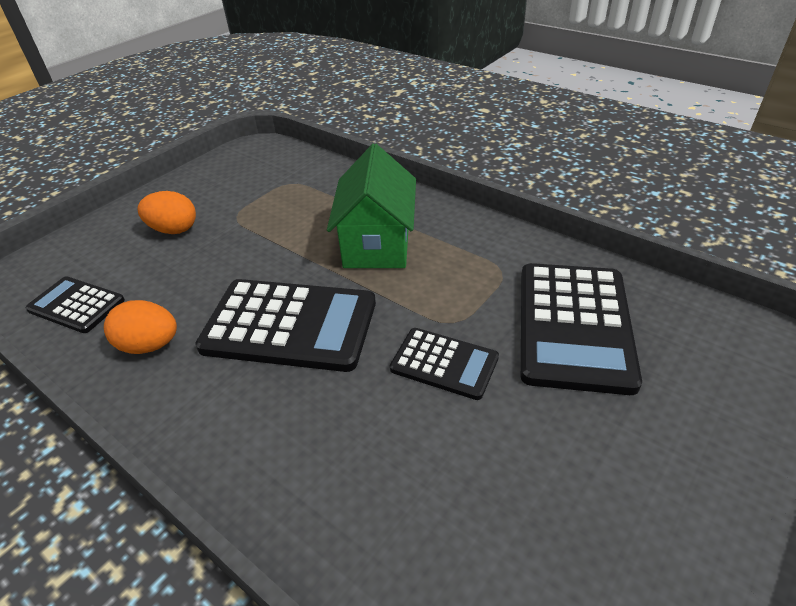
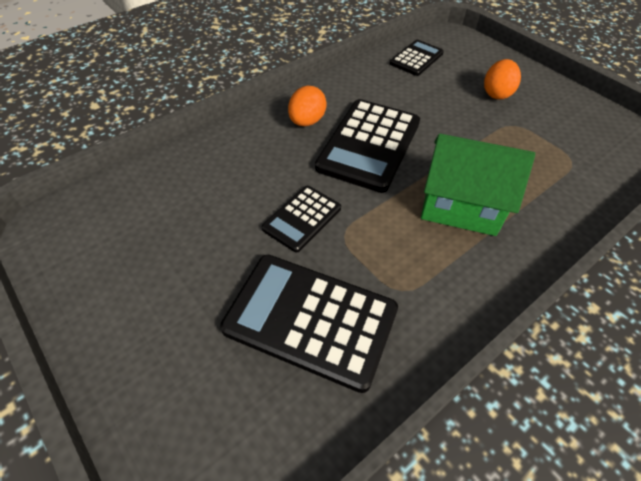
camera: 100 degrees right, 10 degrees up
orange egg [104,300,177,354] -> orange egg moved to [288,86,327,126]

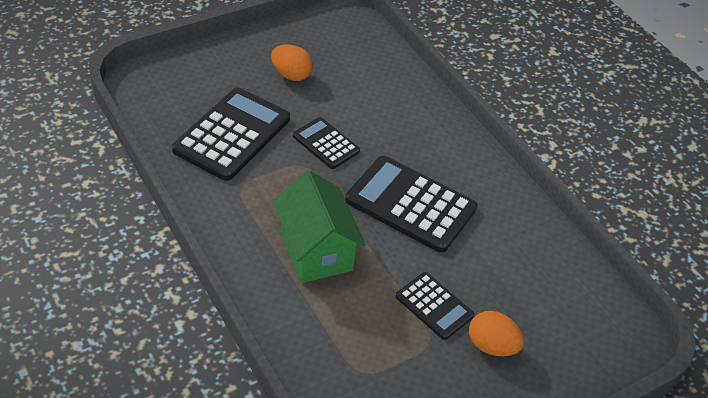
camera: 95 degrees right, 5 degrees down
orange egg [288,86,327,126] -> orange egg moved to [271,44,313,81]
black calculator [390,40,444,76] -> black calculator moved to [396,272,474,340]
green house [421,134,535,236] -> green house turned 45 degrees counterclockwise [273,170,366,283]

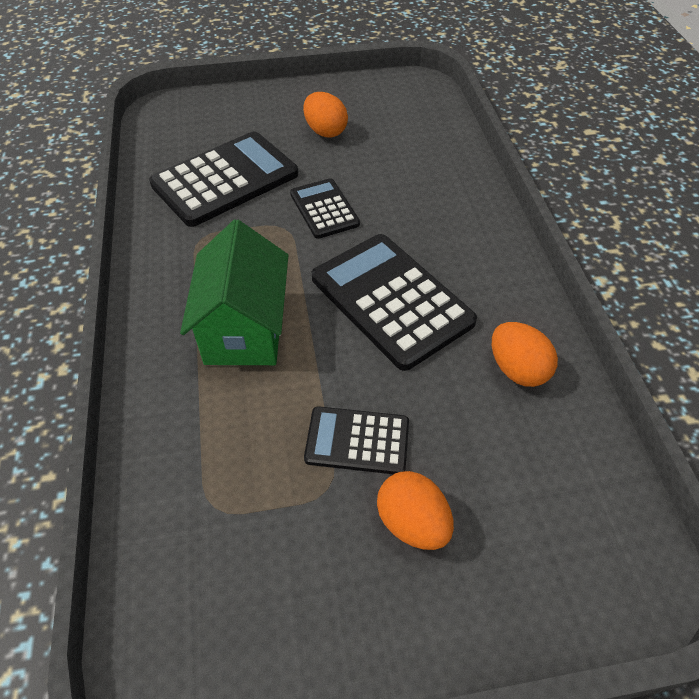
camera: 25 degrees right, 5 degrees up
black calculator [396,272,474,340] -> black calculator turned 120 degrees clockwise [304,406,409,474]
none -> orange egg [492,322,558,387]

